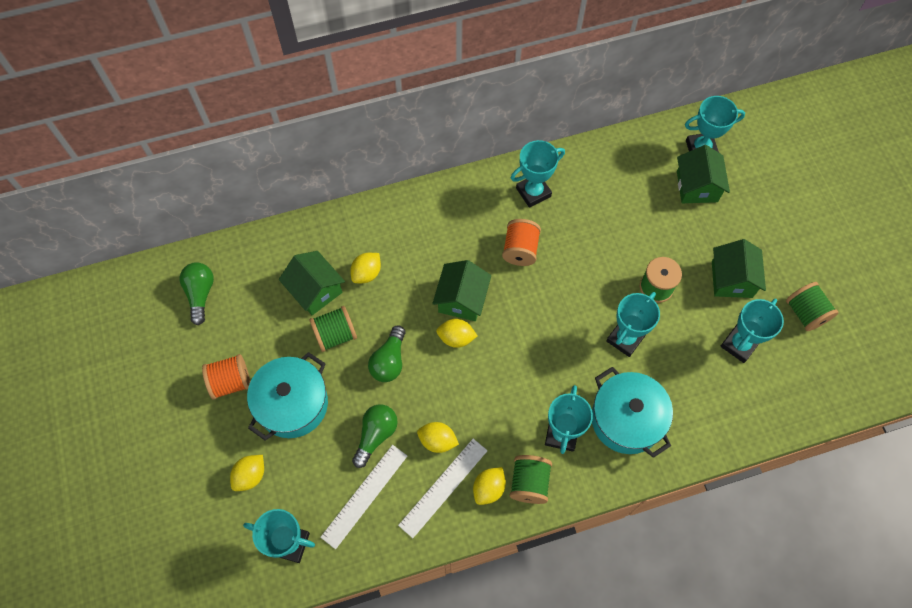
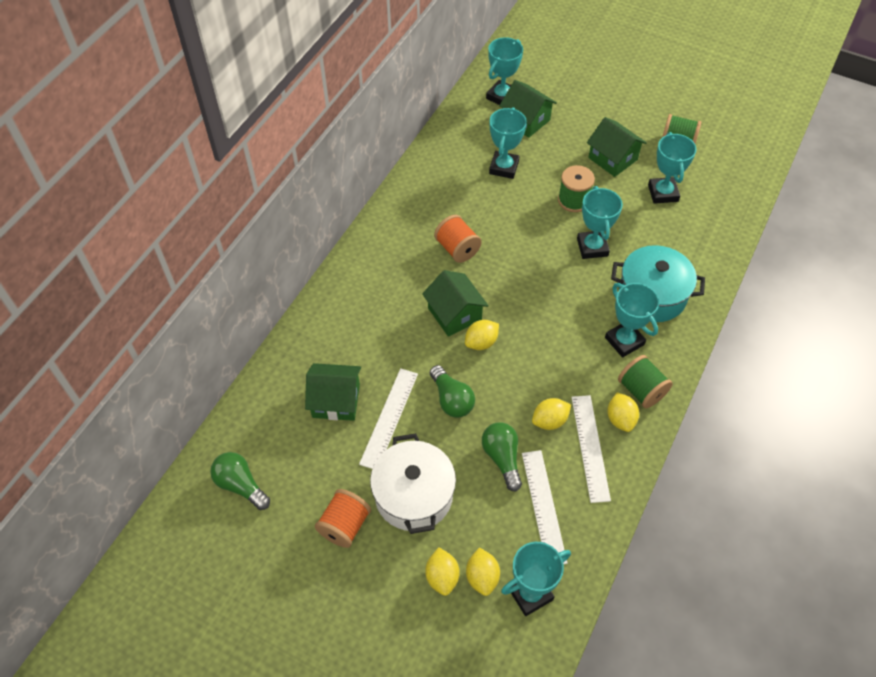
camera: 45 degrees left, 10 degrees down
turquoise pot [247,352,328,441] -> white pot [370,433,456,534]
green spool [309,306,357,352] -> white ruler [359,368,418,469]
yellow lemon [350,253,381,283] -> yellow lemon moved to [466,547,500,596]
turquoise trophy [511,140,565,208] -> turquoise trophy moved to [489,107,527,179]

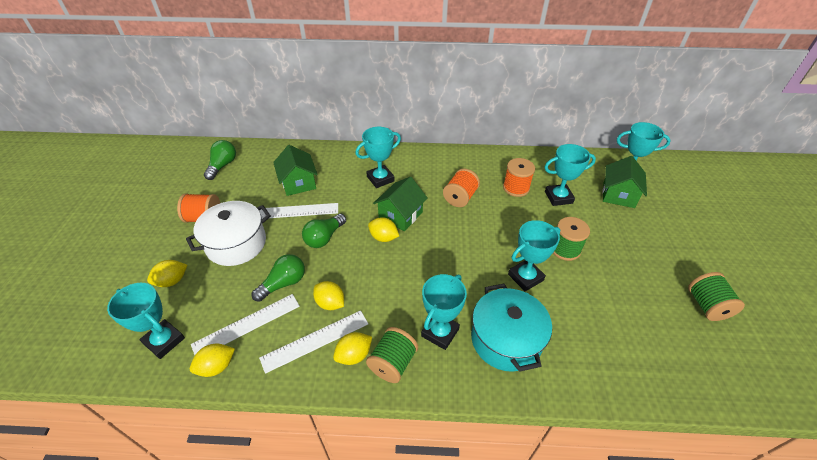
camera: 65 degrees right, 10 degrees down
yellow lemon [466,547,500,596] -> yellow lemon moved to [190,344,235,377]
green house [587,117,647,177] -> none
turquoise trophy [648,132,696,204] -> turquoise trophy moved to [355,127,401,188]
none -> orange spool [503,158,535,197]

